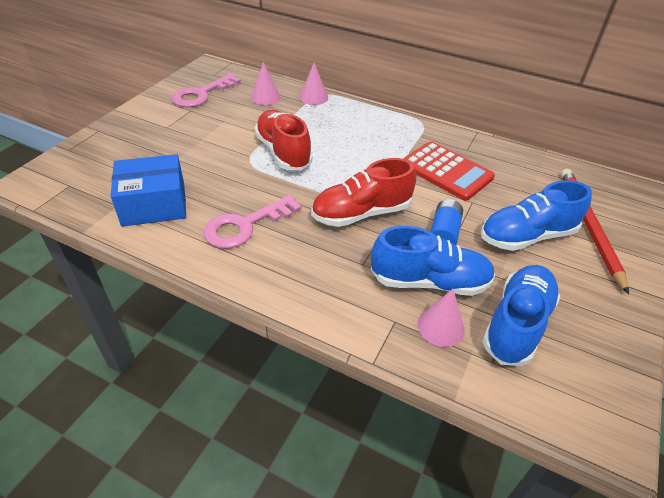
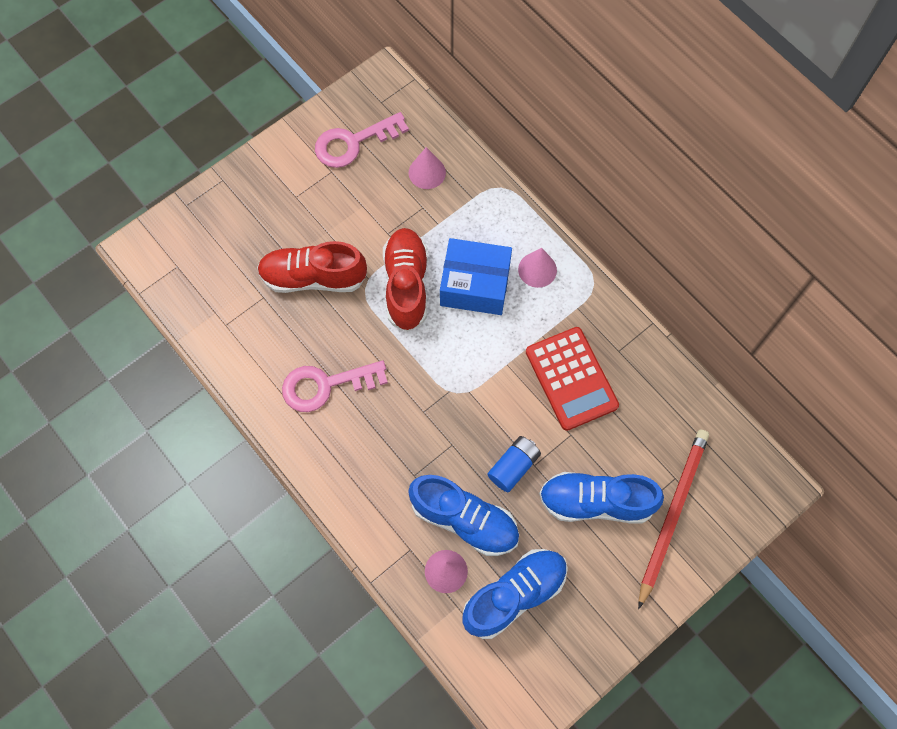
camera: 25 degrees right, 25 degrees up
blue box [111,154,186,227] -> blue box moved to [440,238,512,315]
pink cone [299,62,328,105] -> pink cone moved to [518,248,557,288]
red shoe [311,158,416,227] -> red shoe moved to [257,241,367,293]

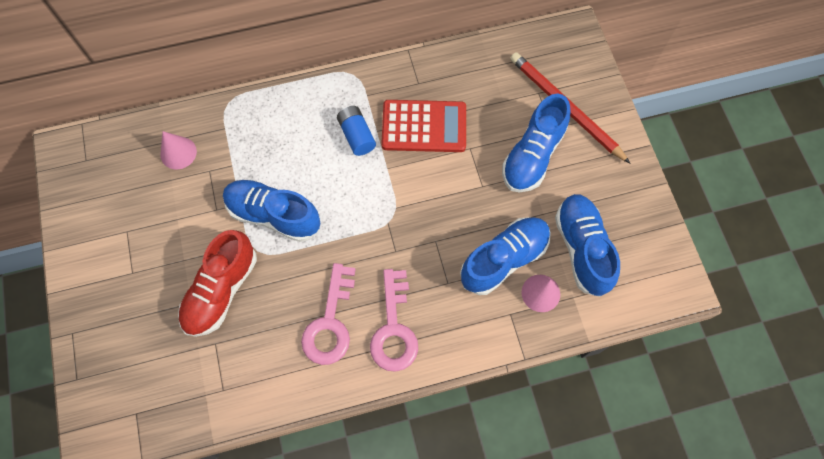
camera: 65 degrees left, 0 degrees up
pink key [315,112,409,168] -> pink key moved to [370,269,418,372]
red shoe [383,228,428,331] -> blue shoe [223,180,320,242]
blue box [440,238,512,315] -> none
blue battery [487,436,541,492] -> blue battery moved to [337,106,376,156]
pink cone [518,248,557,288] -> none

